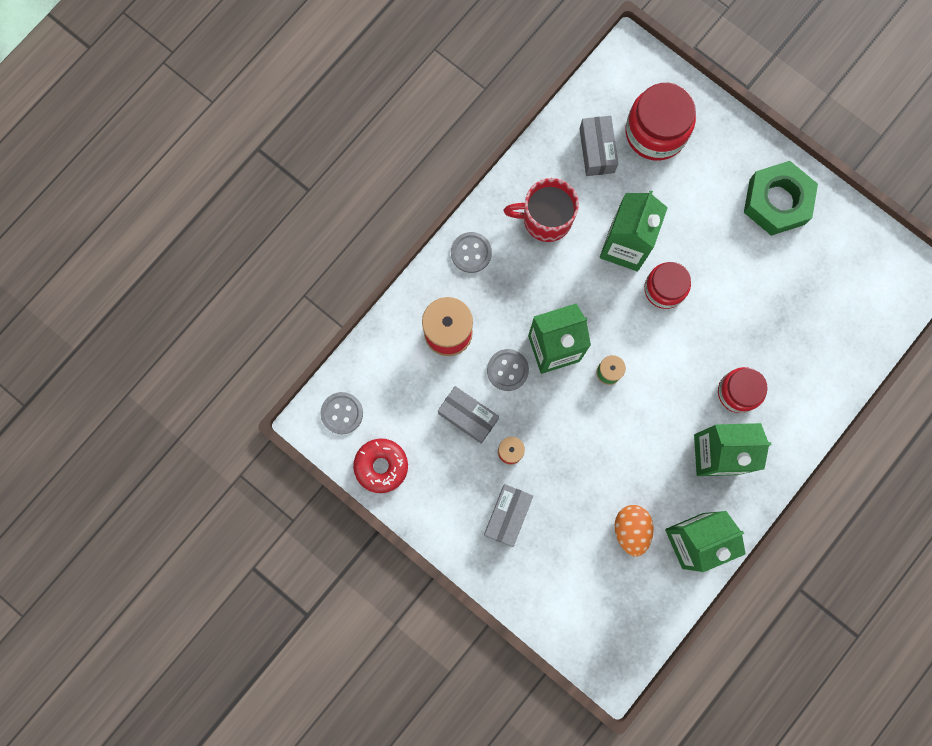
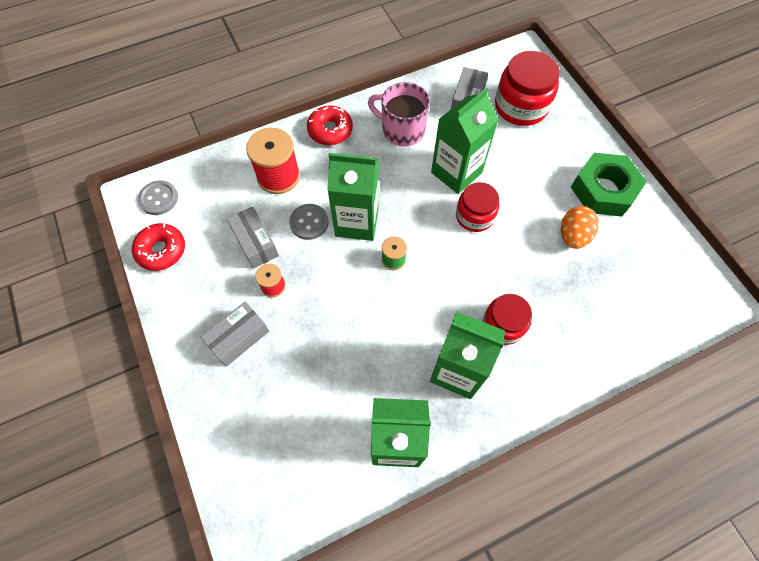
camera: 25 degrees right, 15 degrees down
grey button [451,232,492,273] -> red donut [307,105,353,145]
red mug [504,178,579,242] -> pink mug [368,82,430,147]
orange egg [615,505,654,557] -> orange egg moved to [561,206,599,249]

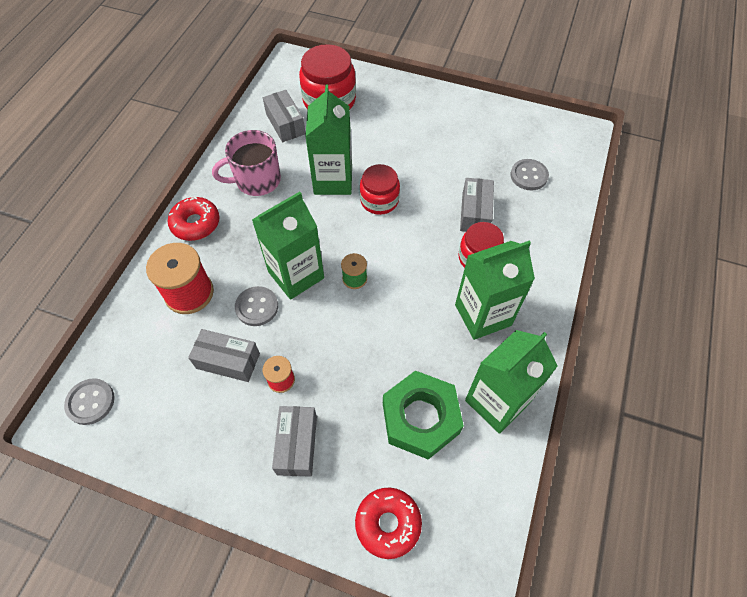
camera: 45 degrees left, 5 degrees down
red donut [132,223,185,271] -> red donut moved to [355,487,422,559]
orange egg [561,206,599,249] -> none
green nut [571,153,647,217] -> green nut moved to [383,371,464,460]
none -> grey box [460,178,494,232]
none -> grey button [511,159,549,190]

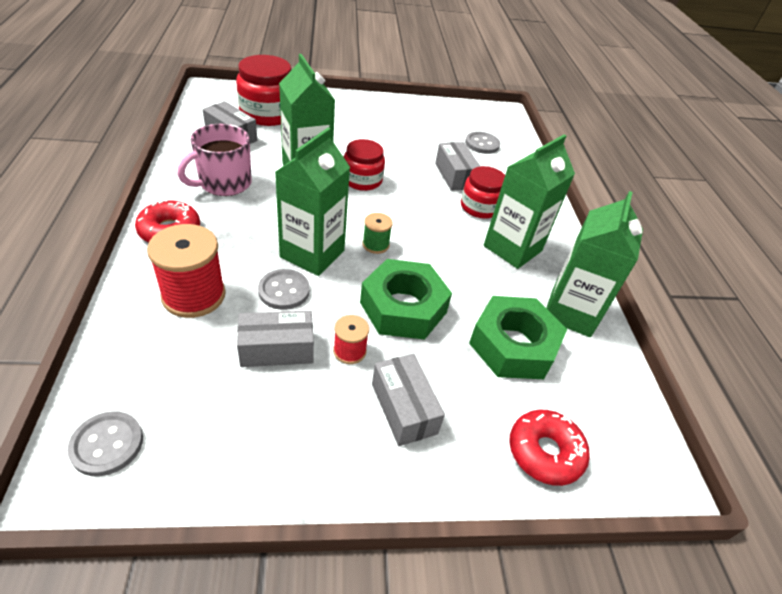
camera: 30 degrees left, 15 degrees down
none -> green nut [360,259,452,340]

